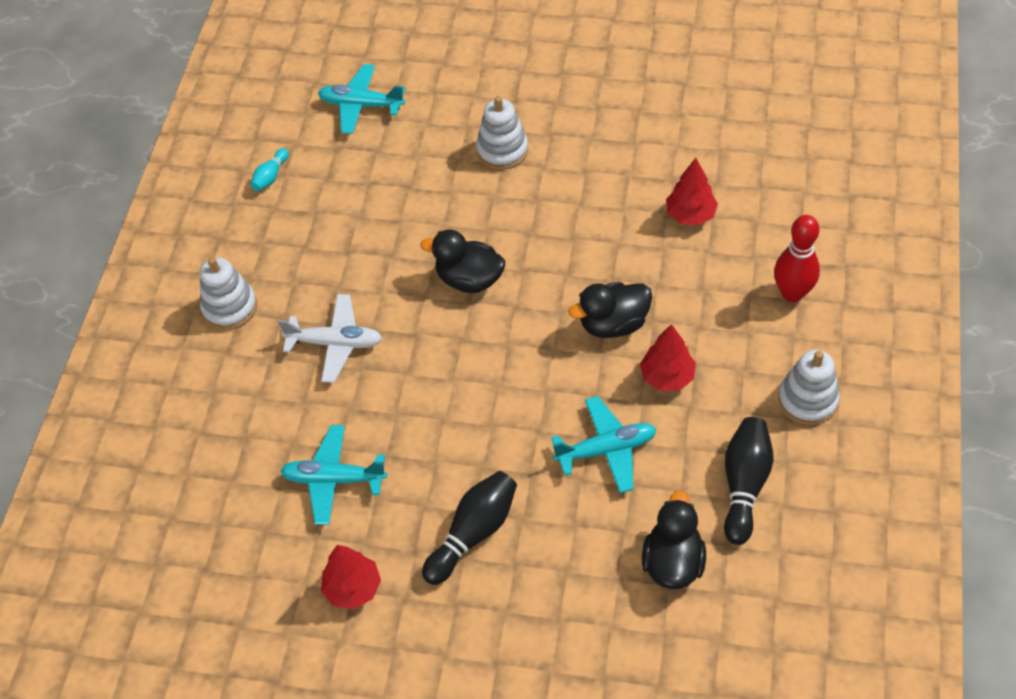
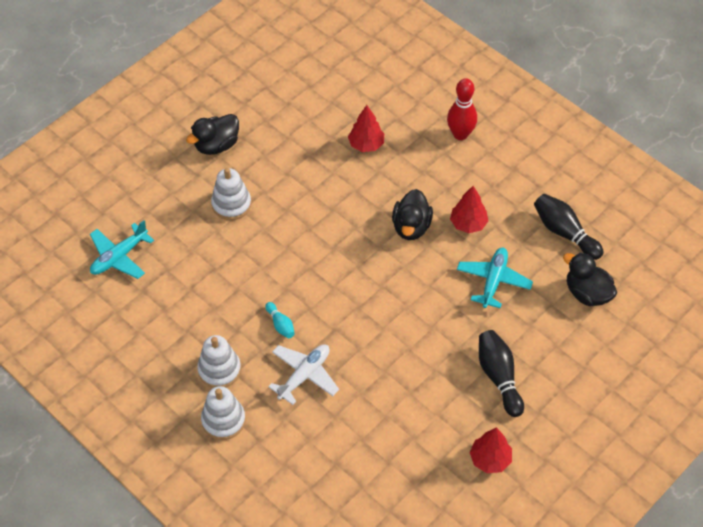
camera: 60 degrees left, 0 degrees up
turquoise bowling pin [251,148,289,191] -> turquoise bowling pin moved to [265,302,295,338]
turquoise plane [280,425,387,525] -> none
black duck [420,229,505,293] -> black duck moved to [186,114,239,155]
white stacking toy [778,350,840,425] -> white stacking toy moved to [197,335,241,388]

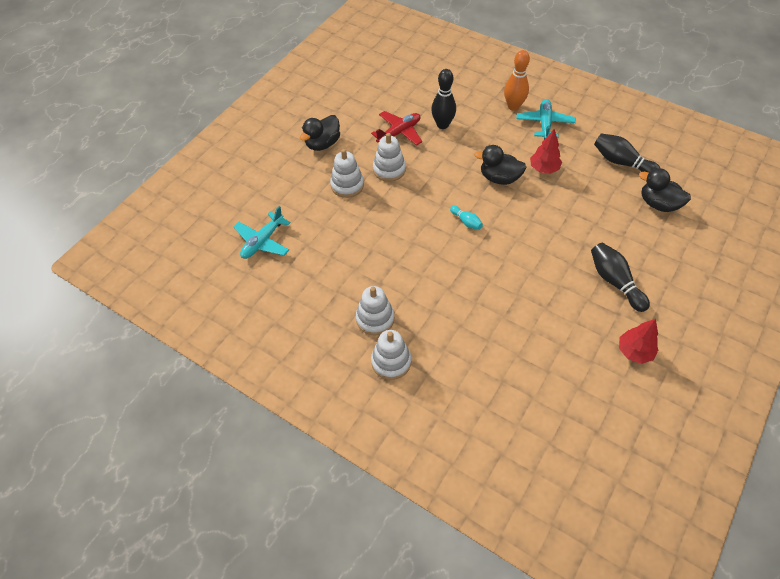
camera: 10 degrees left, 0 degrees up
turquoise bowling pin [265,302,295,338] -> turquoise bowling pin moved to [450,206,483,230]
white plane [268,344,339,405] -> none
red tree [348,105,384,152] -> black bowling pin [431,69,456,129]
black duck [392,189,433,240] -> black duck turned 105 degrees clockwise [474,145,527,185]
red bowling pin [447,78,477,140] -> orange bowling pin [504,50,530,111]
turquoise plane [457,248,533,308] -> turquoise plane moved to [517,99,576,139]
none -> red plane [371,111,422,145]
none -> white stacking toy [373,133,406,182]

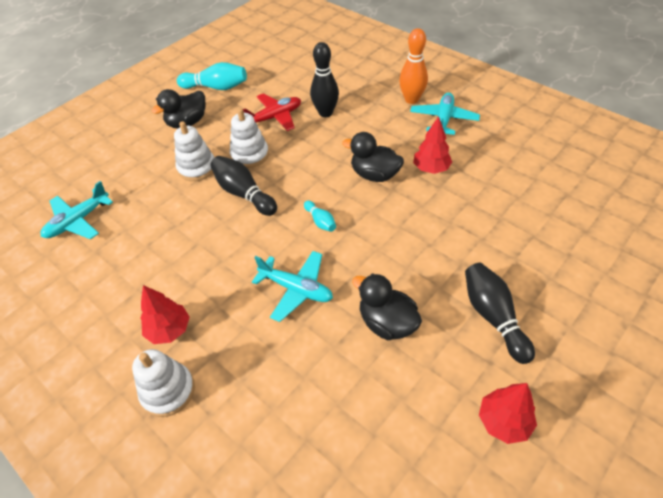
camera: 10 degrees right, 5 degrees down
white stacking toy [356,286,394,335] -> red tree [140,285,189,344]
black bowling pin [594,133,660,173] -> black bowling pin moved to [210,156,277,216]
black duck [639,168,691,212] -> black duck moved to [352,273,422,340]
none -> turquoise bowling pin [177,62,247,90]
none -> turquoise plane [252,251,333,322]

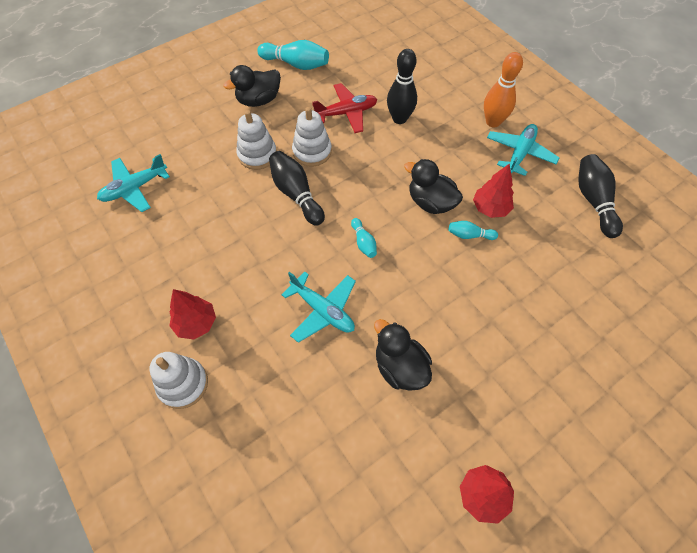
camera: 10 degrees right, 10 degrees up
black bowling pin [465,263,535,364] -> black bowling pin moved to [578,154,623,238]
none -> turquoise bowling pin [449,221,498,240]

